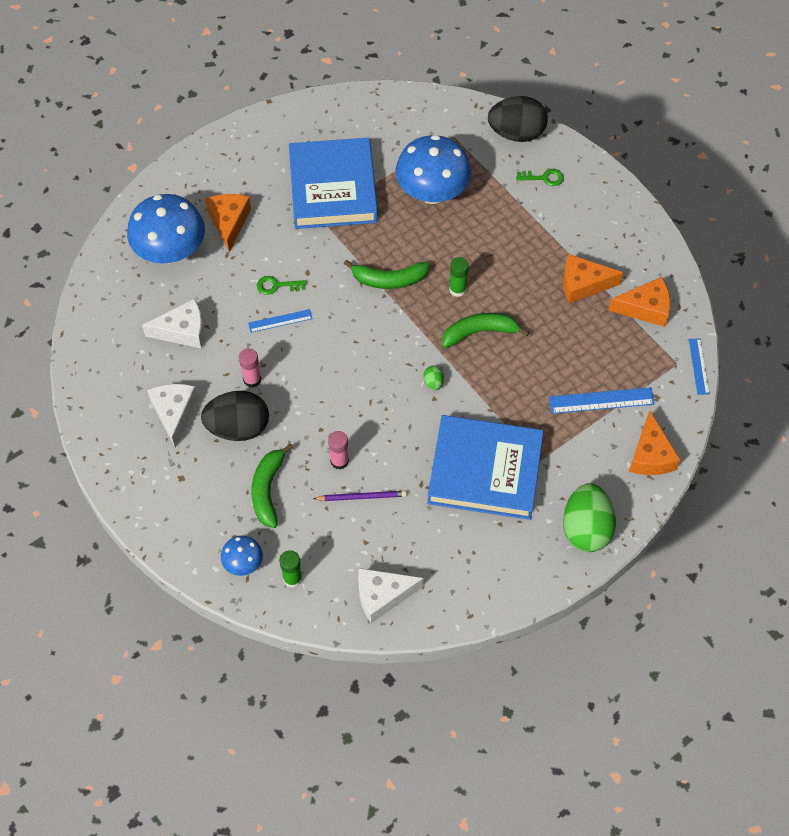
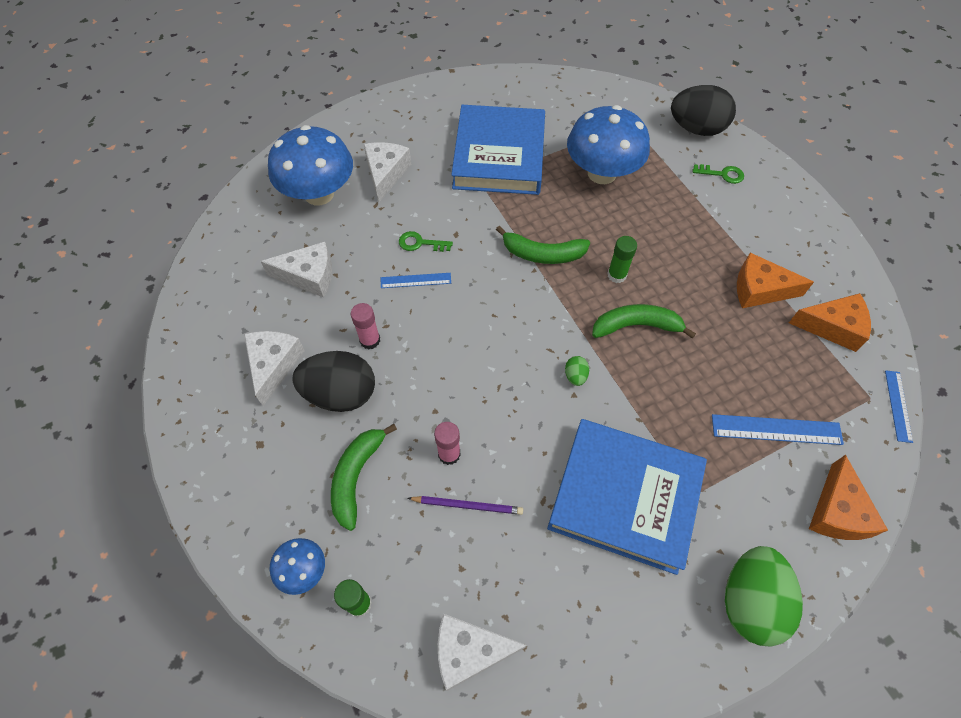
camera: 10 degrees right, 0 degrees up
orange cheese [205,194,251,252] -> white cheese [364,142,411,202]

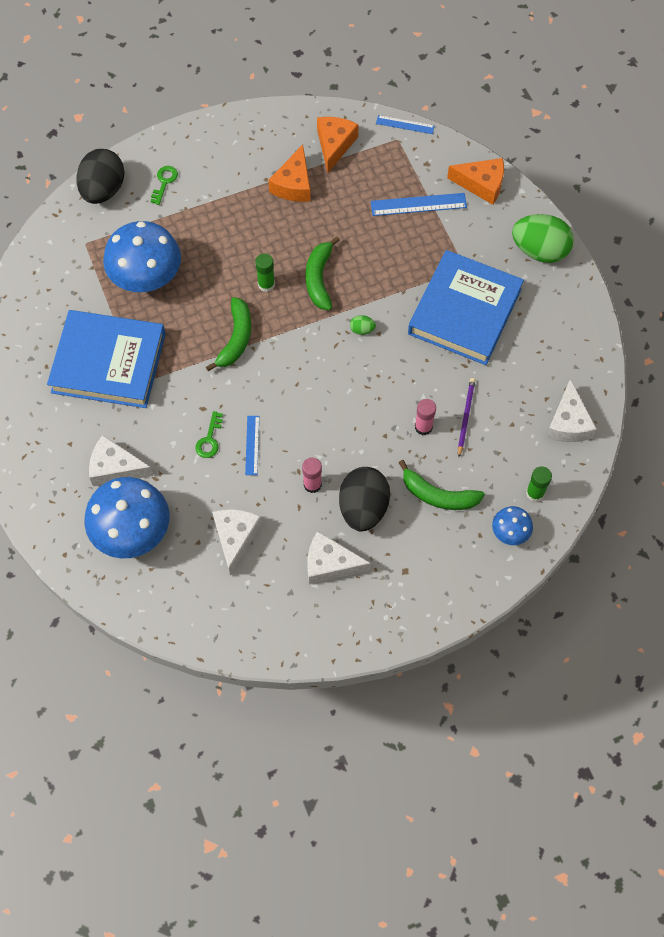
camera: 85 degrees left, 5 degrees up
blue ruler [712,414,844,445] -> blue ruler turned 75 degrees clockwise [371,193,467,216]

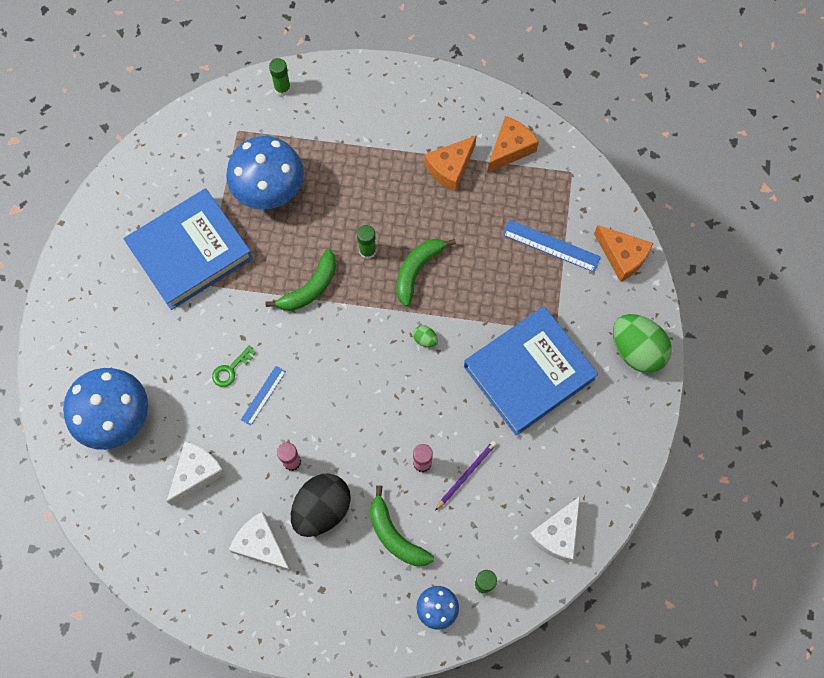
camera: 30 degrees right, 5 degrees up
blue book [47,310,166,408] -> blue book turned 75 degrees counterclockwise [124,188,253,310]
black egg [76,149,125,204] -> green glue stick [269,58,291,96]
white cheese [89,435,153,486] -> none
green key [151,166,178,205] -> none
blue ruler [376,115,435,134] -> none

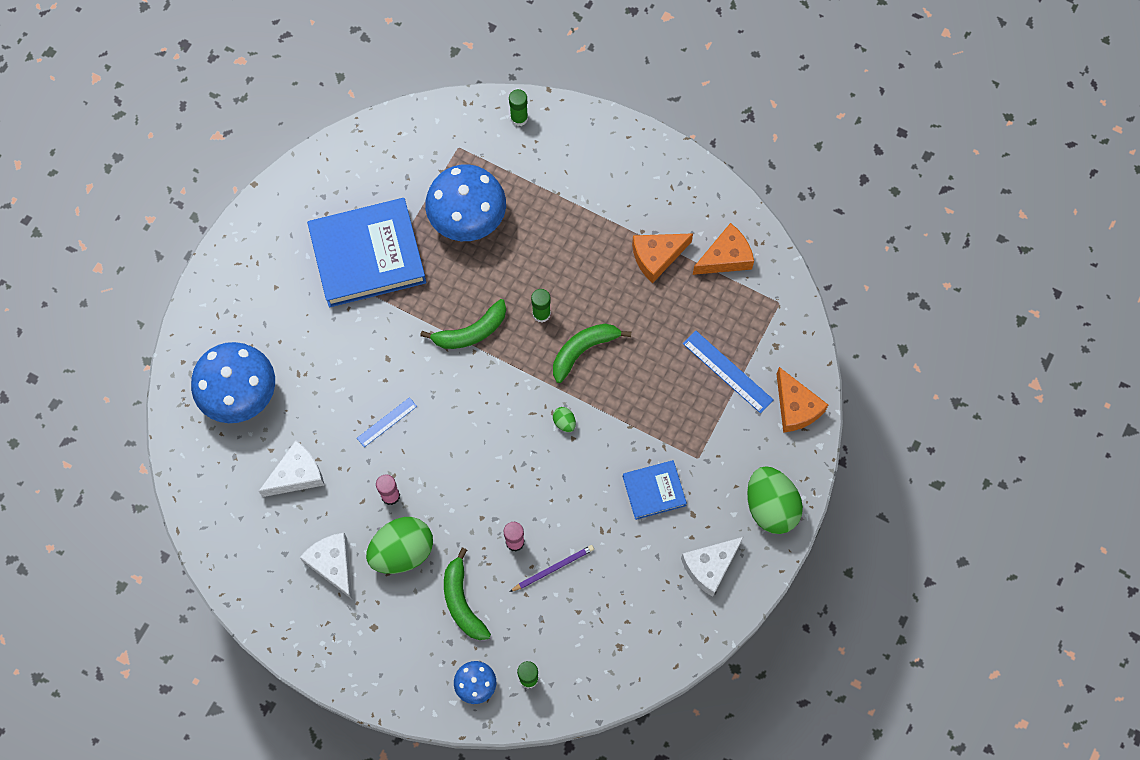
camera: 20 degrees right, 0 degrees up
green key [212,345,256,387] -> none
black egg [291,473,351,537] -> green egg [366,517,433,574]
blue book [464,307,598,435] -> blue book [623,460,687,520], size x0.51
white cheese [528,496,580,562] -> white cheese moved to [681,537,743,597]

